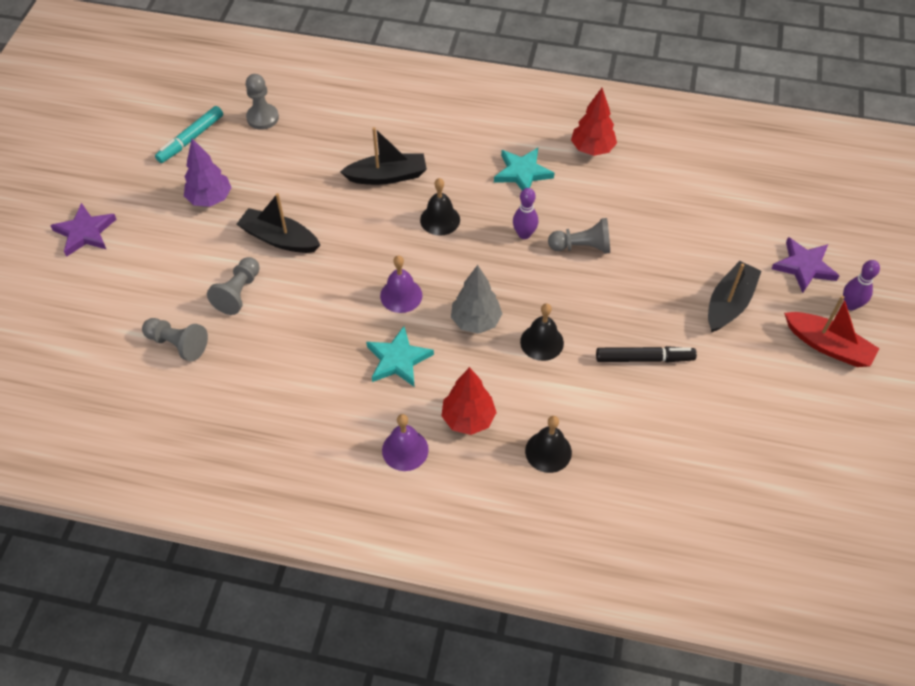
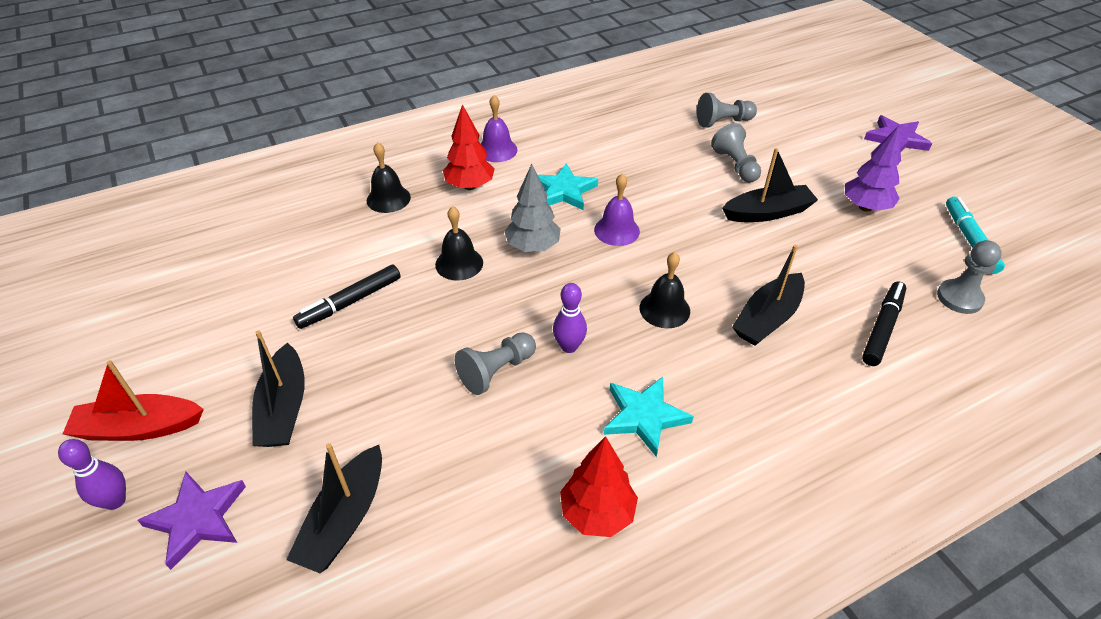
camera: 140 degrees right, 10 degrees down
none -> black boat [286,443,382,573]
none -> black marker [862,281,906,366]

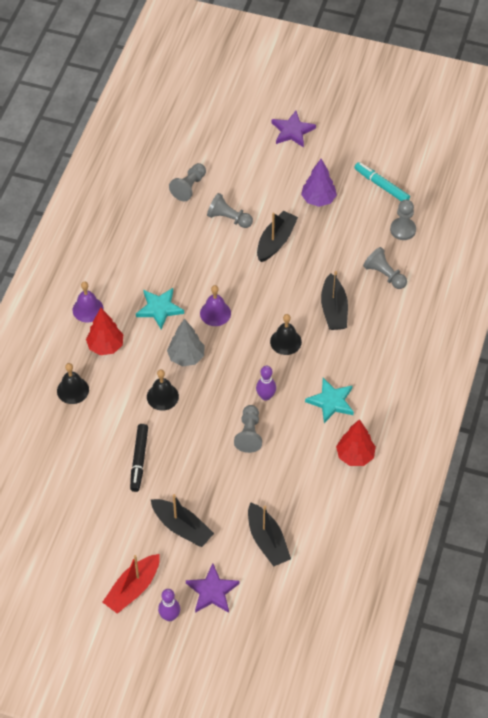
camera: 45 degrees left, 10 degrees up
black marker [862,281,906,366] -> grey pawn [363,247,407,289]

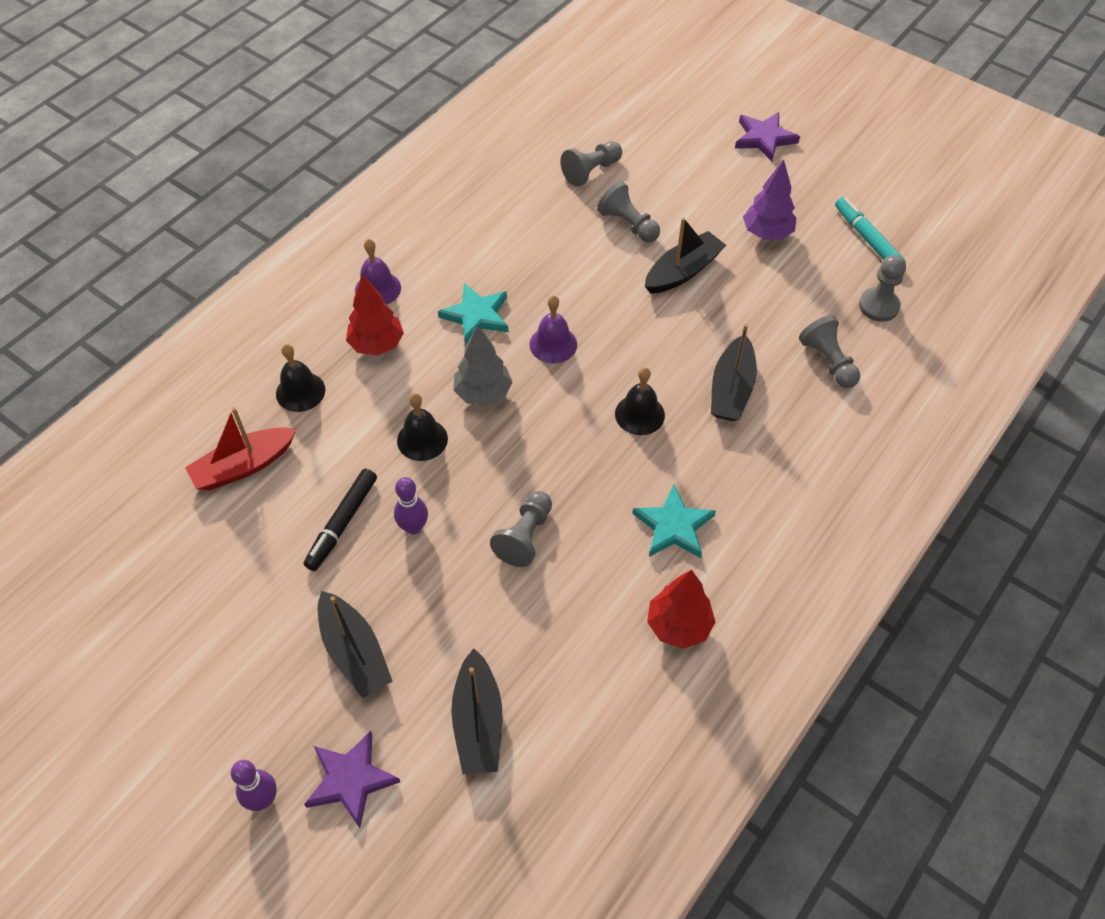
camera: 20 degrees right, 0 degrees up
red boat [103,554,160,614] -> red boat moved to [185,407,297,490]
purple bowling pin [256,366,276,401] -> purple bowling pin moved to [394,477,428,535]

